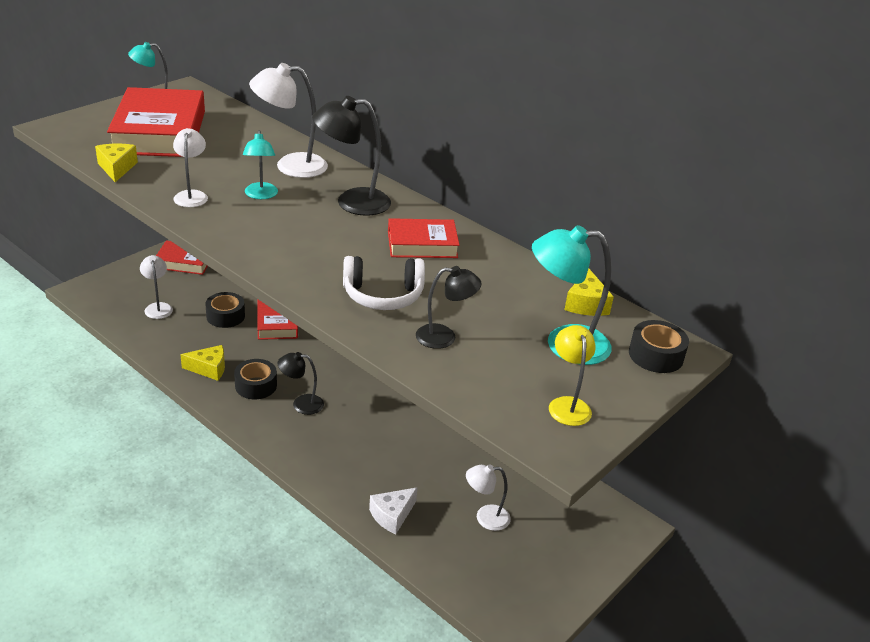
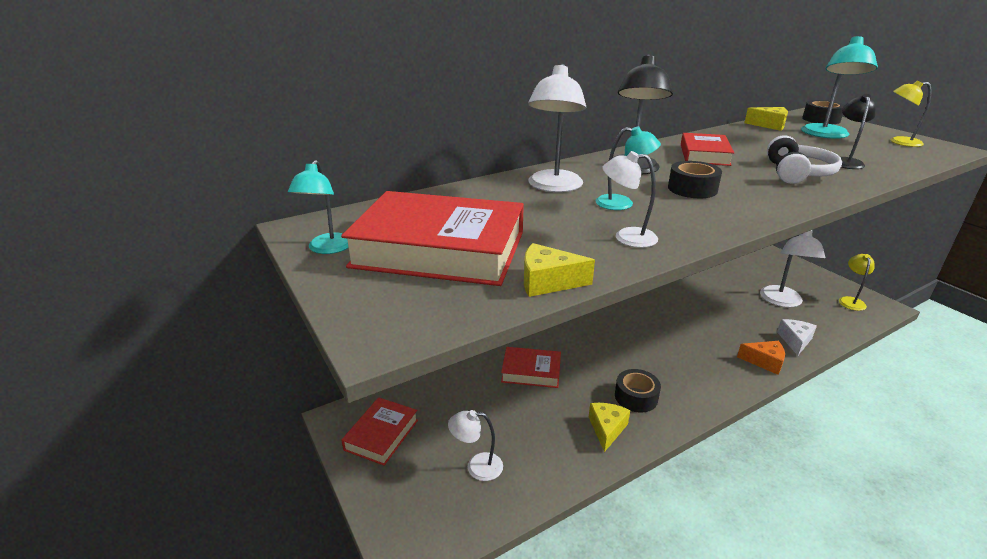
camera: 70 degrees left, 5 degrees down
black tape [205,292,245,328] -> black tape moved to [668,161,722,198]
black lamp [278,352,324,415] -> none
white cheese [369,487,418,534] -> white cheese turned 135 degrees counterclockwise [777,319,817,356]
white lamp [466,464,511,531] -> white lamp [760,230,825,307], size x1.61
none -> orange cheese [737,341,785,375]
none -> yellow lamp [839,254,875,311]

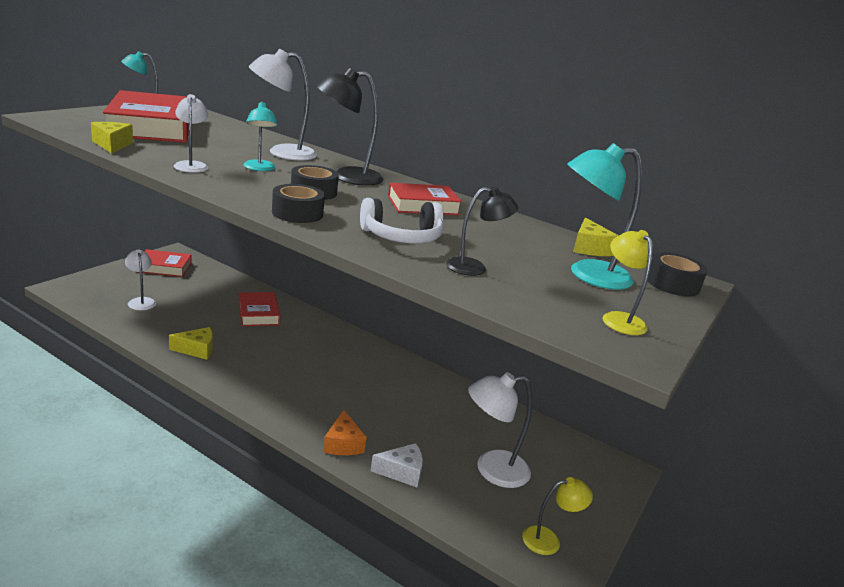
camera: 60 degrees right, 5 degrees down
black tape [615,369,661,412] -> black tape moved to [272,184,325,223]

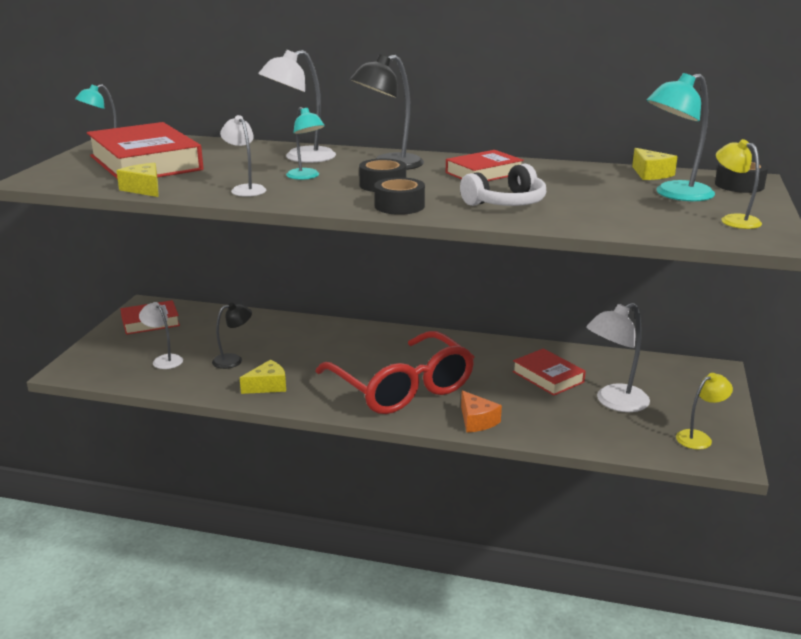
camera: 15 degrees left, 0 degrees up
red book [238,292,281,326] -> red book moved to [512,348,586,396]
white cheese [371,443,423,487] -> none
black lamp [446,186,518,276] -> black lamp moved to [212,303,252,369]
none -> red glasses [315,331,474,414]

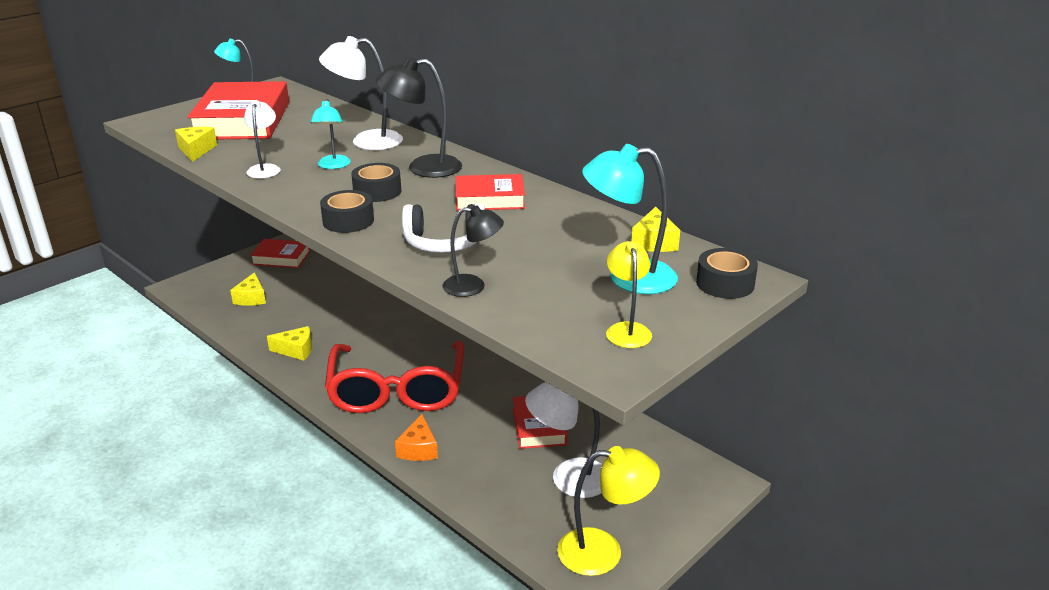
camera: 30 degrees right, 5 degrees up
white lamp [139,302,183,369] -> yellow cheese [230,272,266,306]
black lamp [212,303,252,369] -> black lamp moved to [443,205,504,297]
yellow lamp [676,373,733,450] -> yellow lamp [557,446,660,576], size x1.61

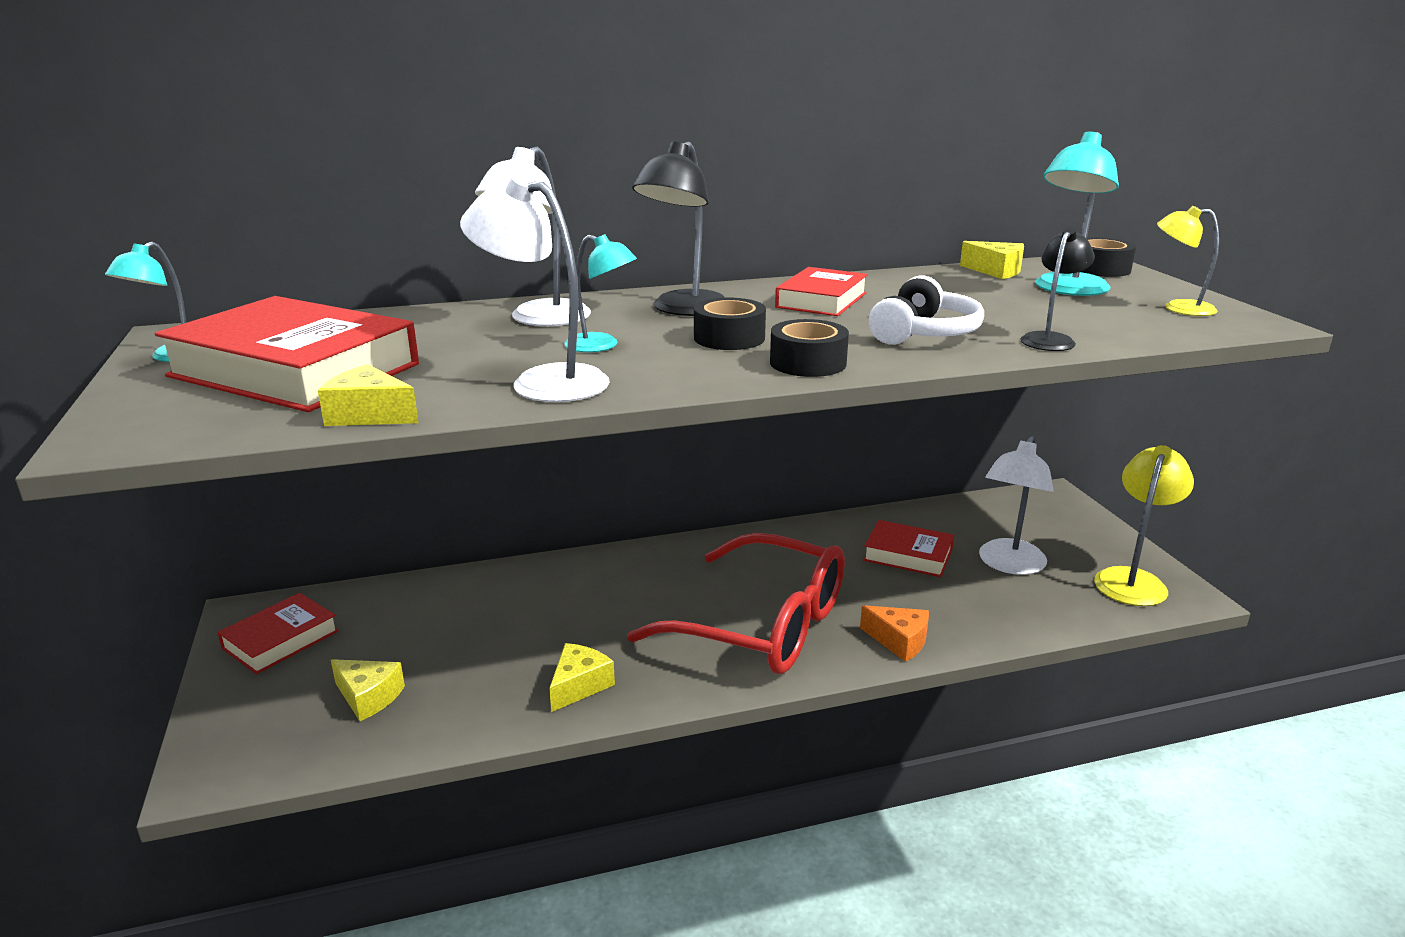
camera: 60 degrees left, 5 degrees down
white lamp [244,100,281,178] -> white lamp [460,175,610,402], size x1.61

